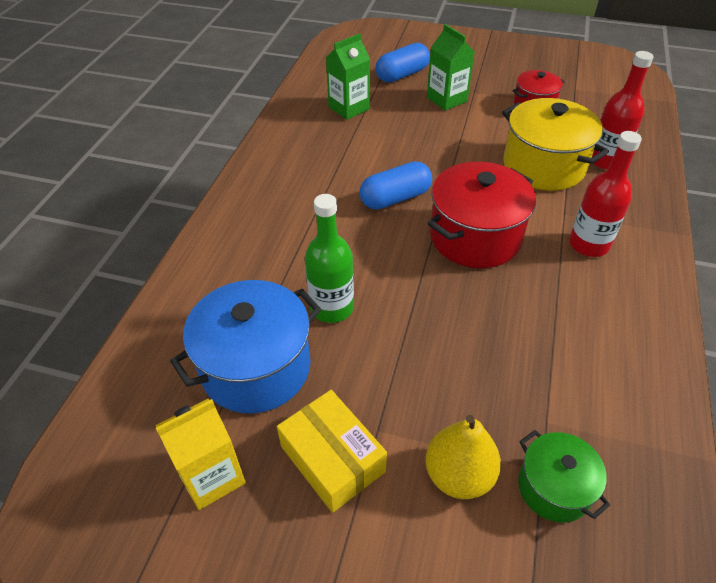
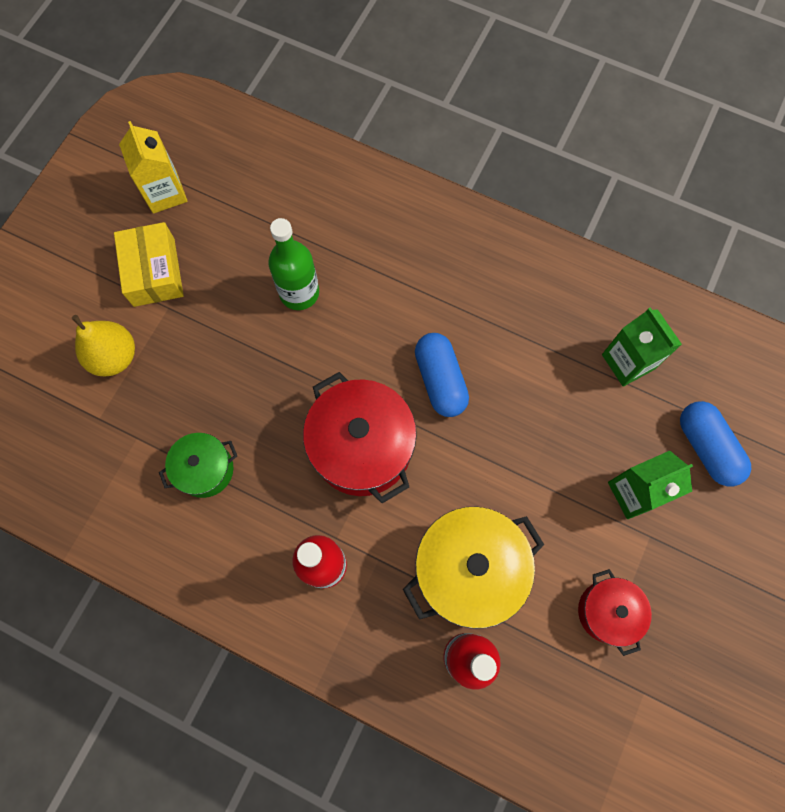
camera: 100 degrees right, 25 degrees up
blue pot [170,280,321,414] -> none
yellow box [277,390,387,513] -> yellow box turned 75 degrees counterclockwise [114,222,184,307]
green pot [518,430,610,523] -> green pot moved to [159,433,237,498]

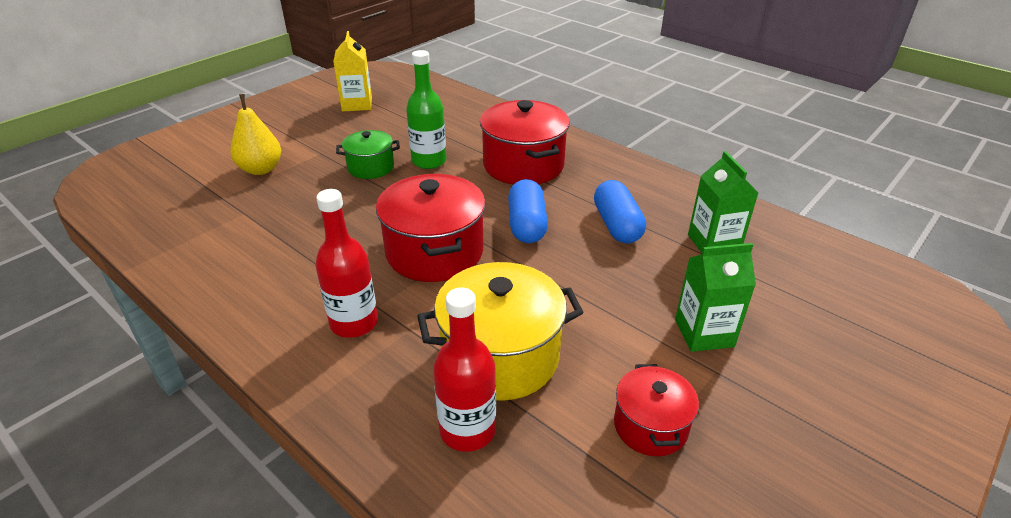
camera: 15 degrees right, 35 degrees down
yellow box [114,222,184,307] -> none
green pot [159,433,237,498] -> green pot moved to [336,130,400,179]
blue capsule [680,401,751,486] -> blue capsule moved to [594,180,646,244]
none -> red pot [480,100,570,185]

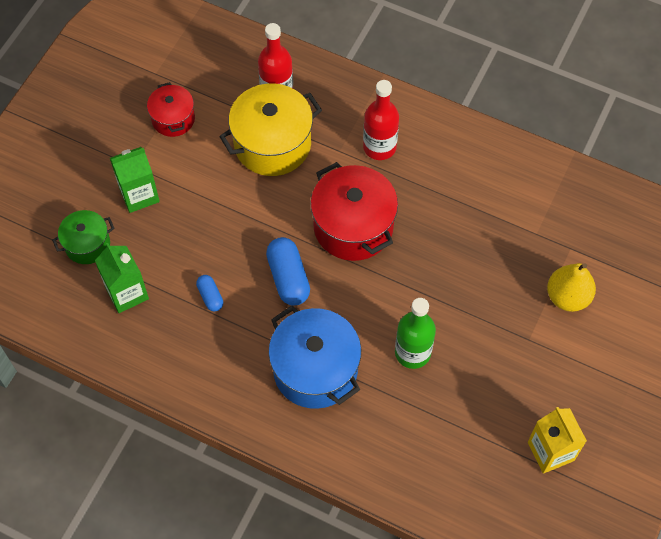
camera: 165 degrees right, 25 degrees up
green pot [336,130,400,179] -> green pot moved to [52,210,115,264]
red pot [480,100,570,185] -> blue pot [268,305,361,409]
blue capsule [594,180,646,244] -> blue capsule [196,275,223,312], size x0.55

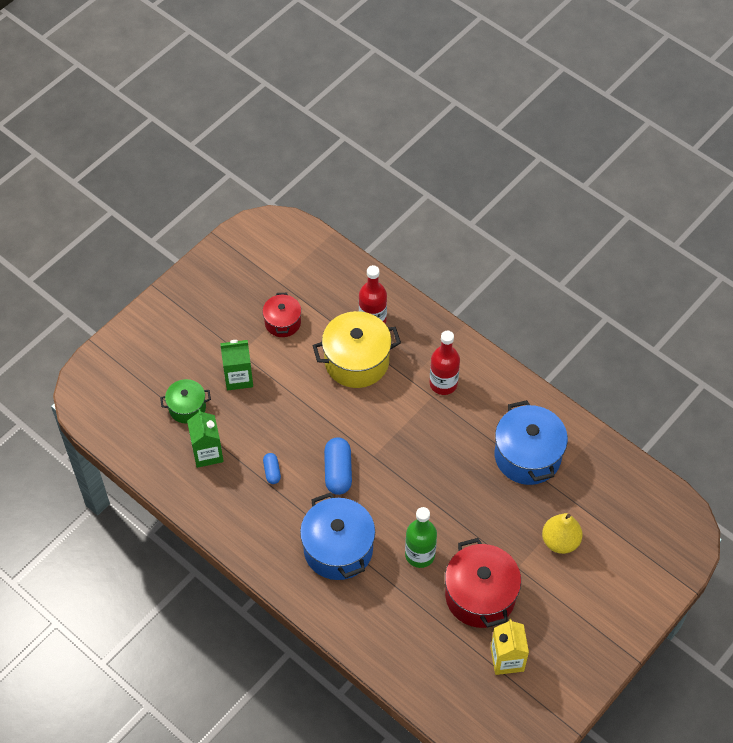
camera: 15 degrees right, 5 degrees down
red pot [310,162,398,261] -> red pot moved to [445,538,521,628]
none -> blue pot [495,400,568,485]

